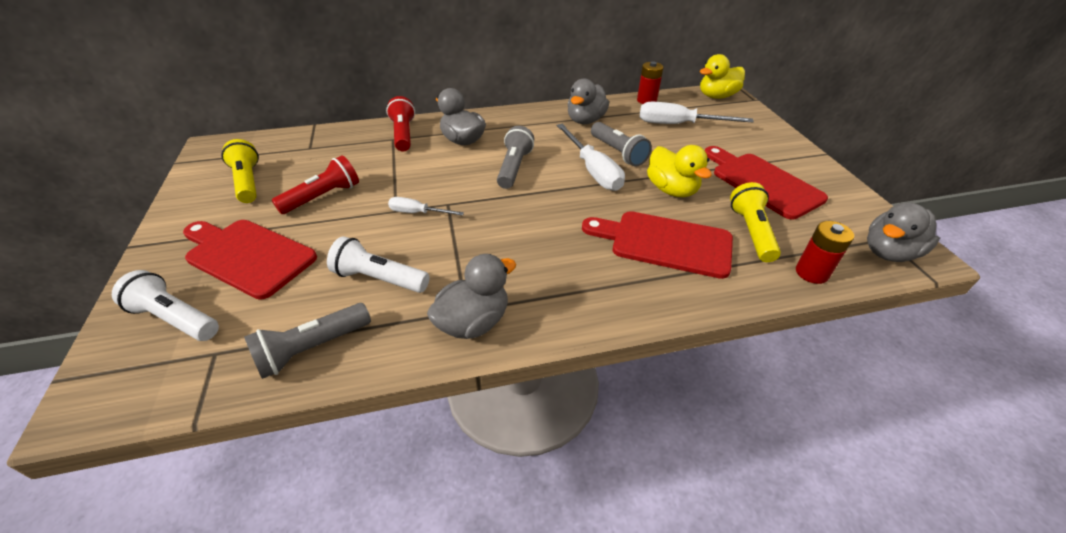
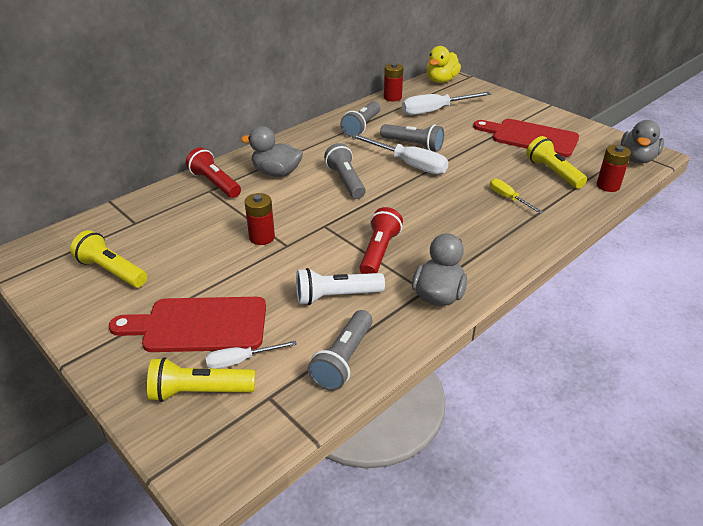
camera: 30 degrees left, 5 degrees down
white flashlight [112,270,219,341] -> yellow flashlight [147,357,255,402]
red flashlight [272,155,359,214] -> red flashlight moved to [359,207,403,274]
white screwdriver [388,197,464,216] -> white screwdriver moved to [206,340,297,369]
grey duck [567,78,609,124] -> grey flashlight [340,101,380,137]
red cutting board [582,211,733,279] -> yellow screwdriver [490,179,542,213]
yellow duck [647,145,712,197] -> none
none -> red battery [244,193,275,245]

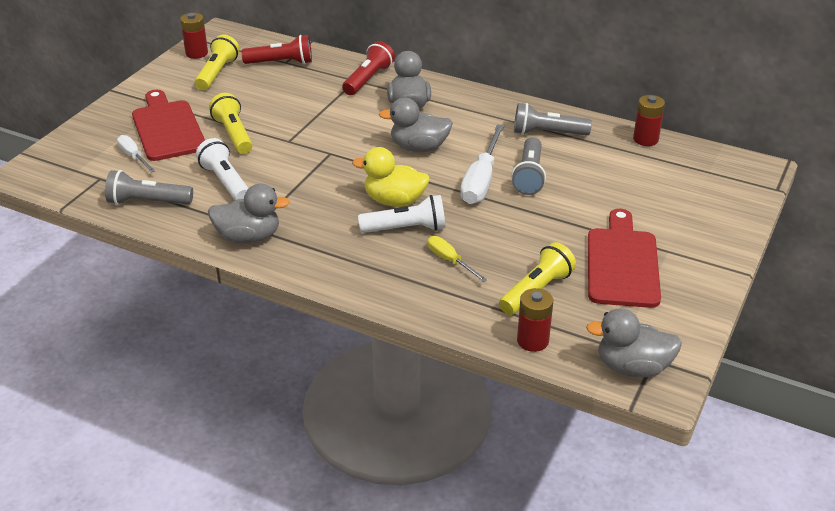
camera: 70 degrees right, 0 degrees up
yellow flashlight [147,357,255,402] -> yellow flashlight moved to [209,93,253,154]
red battery [244,193,275,245] -> red battery moved to [180,13,208,59]
grey flashlight [324,143,366,199] -> grey duck [379,98,453,152]
red flashlight [359,207,403,274] -> red flashlight moved to [242,35,312,64]
white screwdriver [402,92,491,115] -> none
yellow duck [427,46,461,83] -> yellow duck moved to [352,147,430,207]
yellow screwdriver [490,179,542,213] -> yellow screwdriver turned 75 degrees counterclockwise [427,236,487,282]
none -> white flashlight [358,195,445,233]

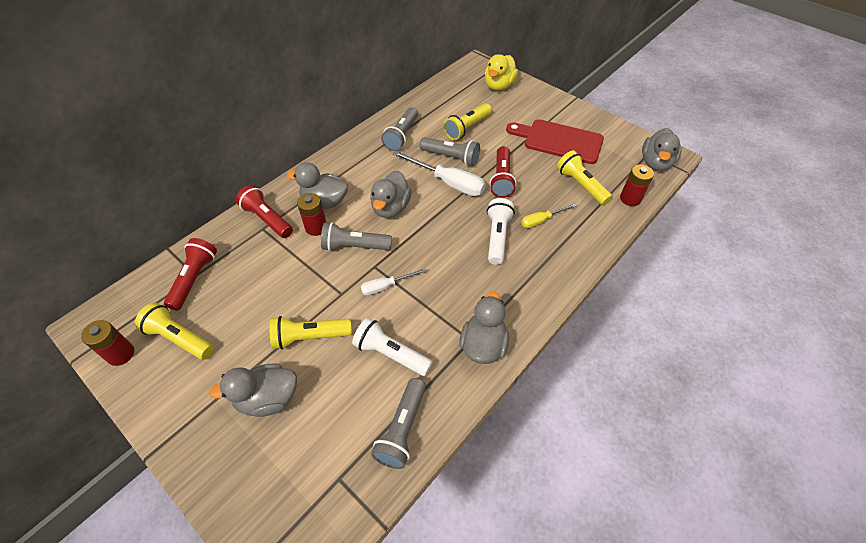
camera: 75 degrees left, 15 degrees up
white screwdriver [117,135,155,173] -> white screwdriver moved to [361,268,426,295]
red cutting board [132,90,205,161] -> grey duck [209,364,297,417]
white flashlight [196,138,249,200] -> white flashlight turned 45 degrees clockwise [352,318,433,376]
yellow duck [352,147,430,207] -> yellow duck moved to [485,54,518,90]
red battery [633,95,665,146] -> red battery moved to [297,193,326,236]
none -> grey flashlight [321,222,392,251]
none -> yellow flashlight [444,103,492,140]
none -> red flashlight [490,146,517,198]

